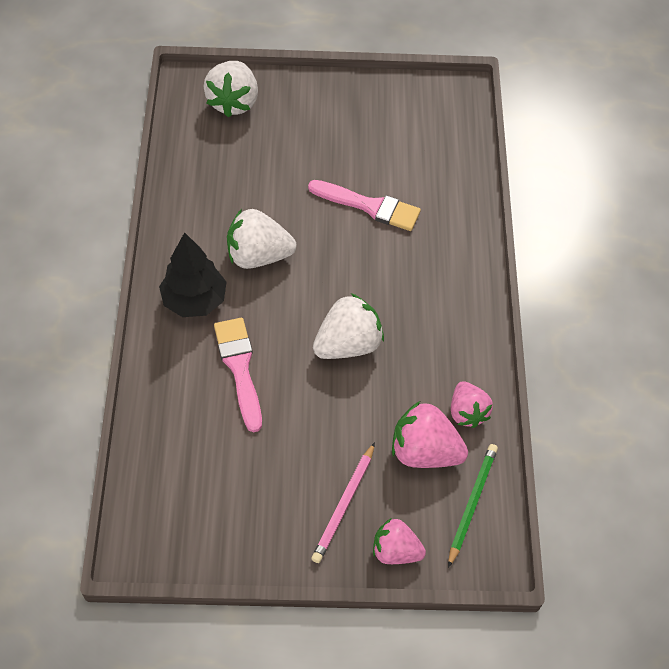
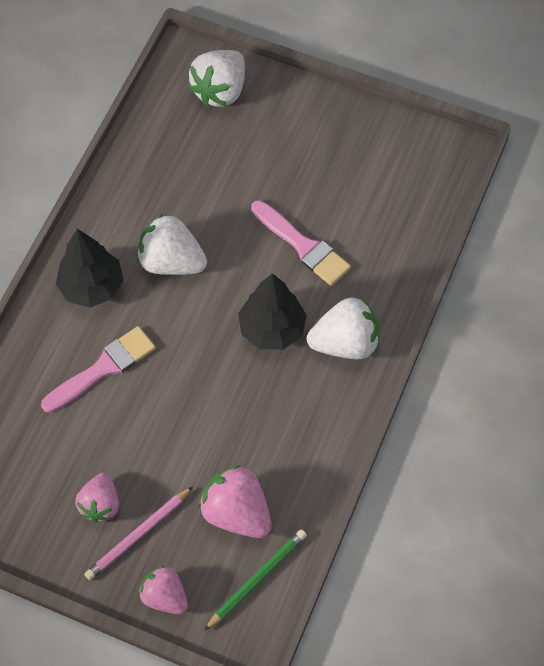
camera: 25 degrees right, 5 degrees up
pink brush [214,318,262,432] -> pink brush turned 45 degrees clockwise [41,326,156,413]
white strawberry [313,293,384,359] -> white strawberry moved to [307,297,380,359]
pink strawberry [451,381,493,428] -> pink strawberry moved to [75,473,119,523]
none -> black tree [238,273,307,350]

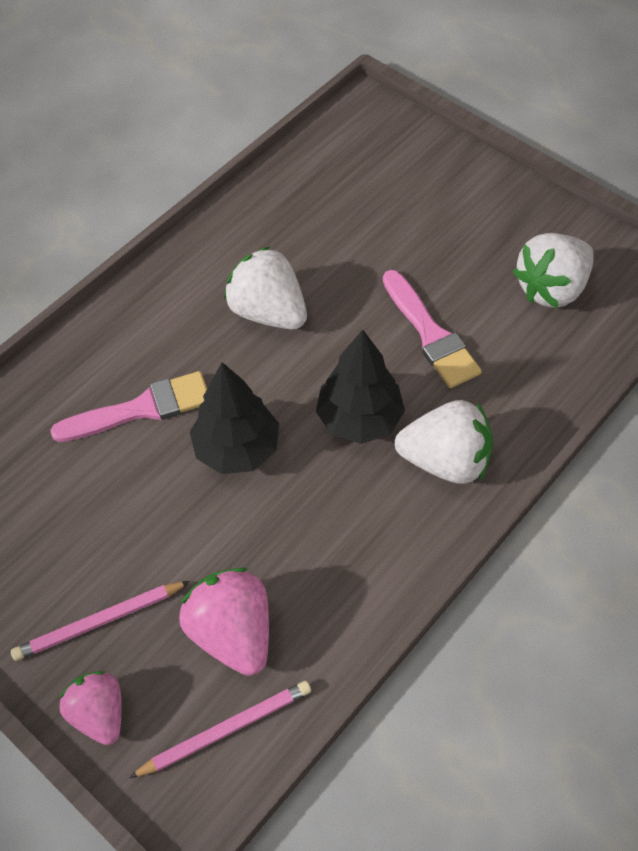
camera: 20 degrees right, 5 degrees down
black tree [56,229,123,308] -> black tree moved to [190,362,279,474]
pink strawberry [75,473,119,523] -> none
white strawberry [188,50,245,107] -> white strawberry moved to [513,233,594,308]
green pencil [204,529,307,631] -> pink pencil [129,681,311,778]

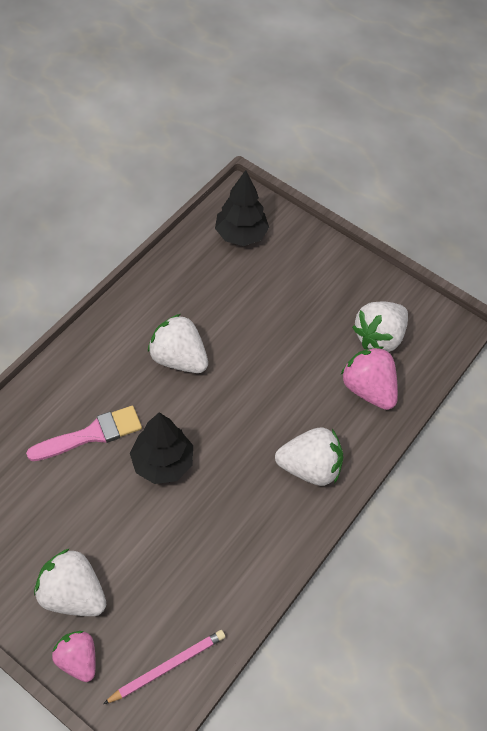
camera: 10 degrees left, 0 degrees up
pink pencil [11,581,190,661] -> white strawberry [34,548,106,616]
pink strawberry [179,568,269,676] -> pink strawberry moved to [341,346,398,410]
black tree [316,329,405,444] -> black tree moved to [215,170,269,246]
pink brush [383,270,482,388] -> none

